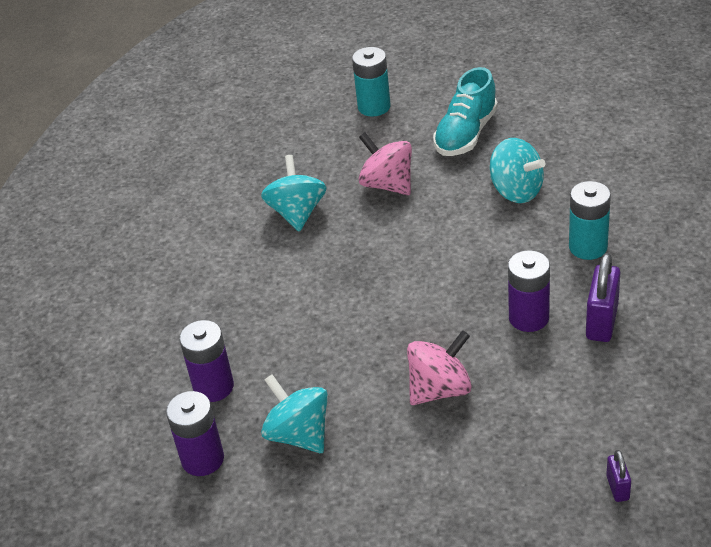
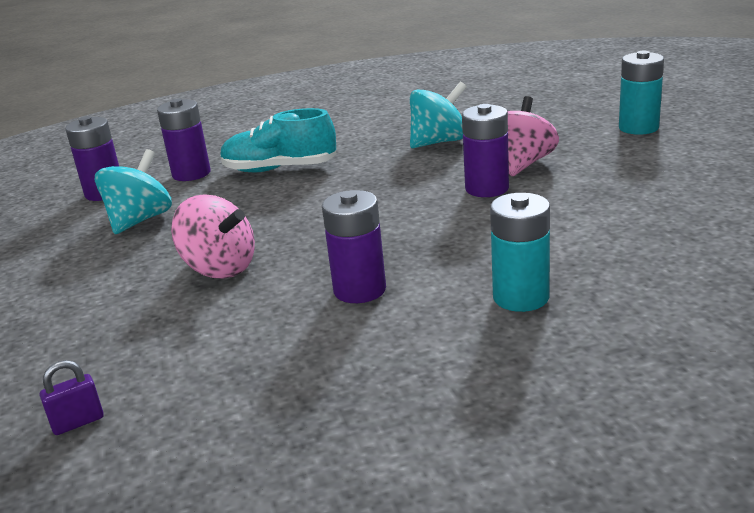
camera: 65 degrees right, 15 degrees down
turquoise shoe [433,67,498,156] -> turquoise shoe moved to [220,108,337,172]
turquoise spinning top [490,138,545,203] -> none
purple padlock [586,253,621,342] -> none
none -> purple battery [462,104,509,197]

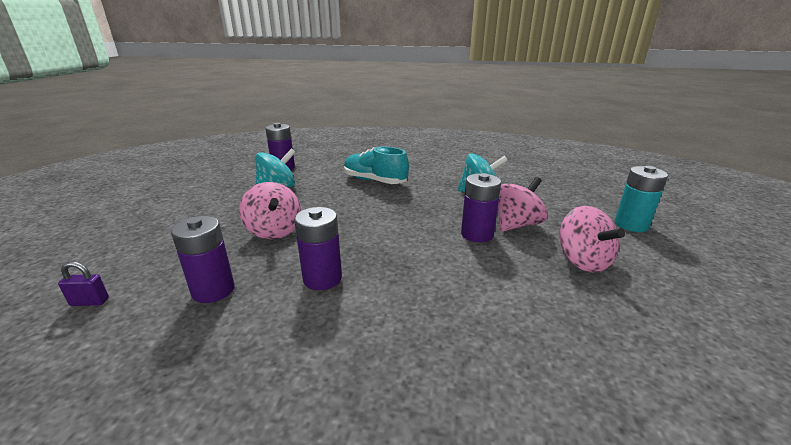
camera: 25 degrees right, 0 degrees up
purple battery [157,98,211,181] -> purple battery moved to [171,216,235,303]
turquoise battery [490,193,550,312] -> none
none -> pink spinning top [560,206,625,273]

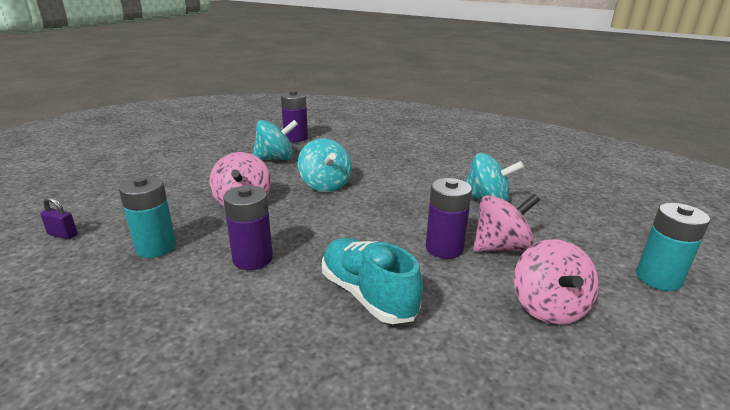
camera: 20 degrees right, 0 degrees up
purple battery [171,216,235,303] -> turquoise battery [119,176,176,258]
turquoise shoe [344,147,409,184] -> turquoise shoe moved to [322,238,423,324]
none -> turquoise spinning top [298,138,352,192]

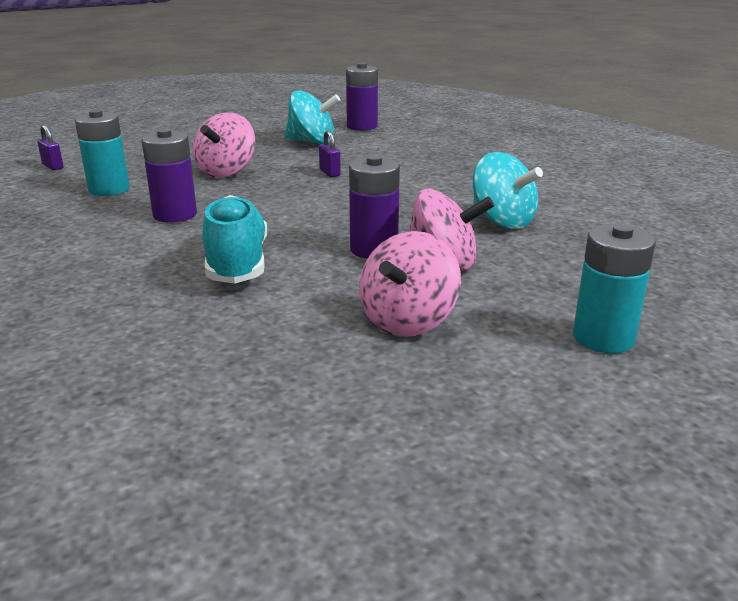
camera: 30 degrees right, 0 degrees up
turquoise spinning top [298,138,352,192] -> purple padlock [319,130,341,177]

